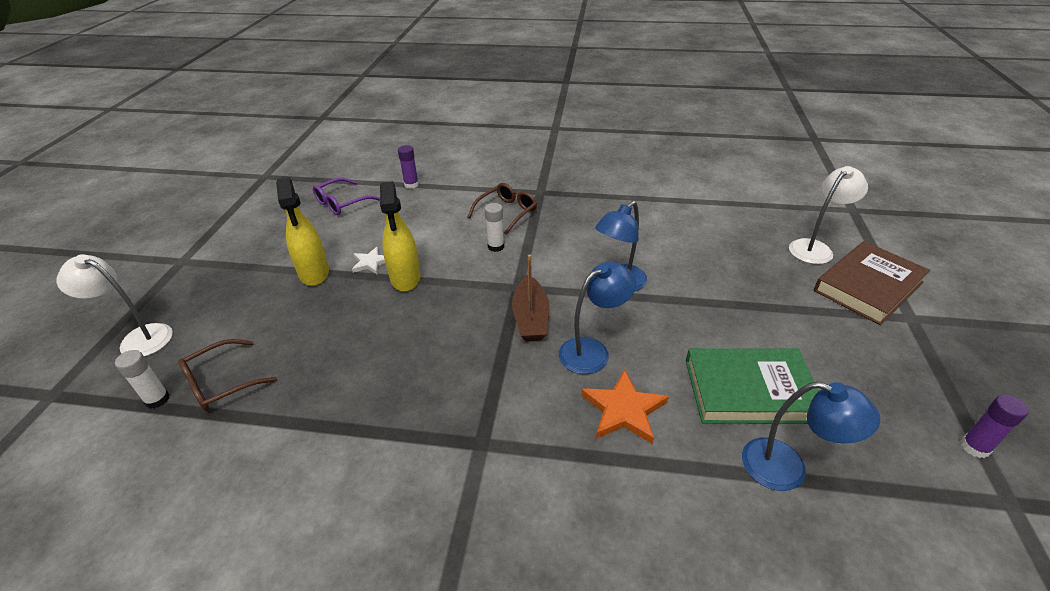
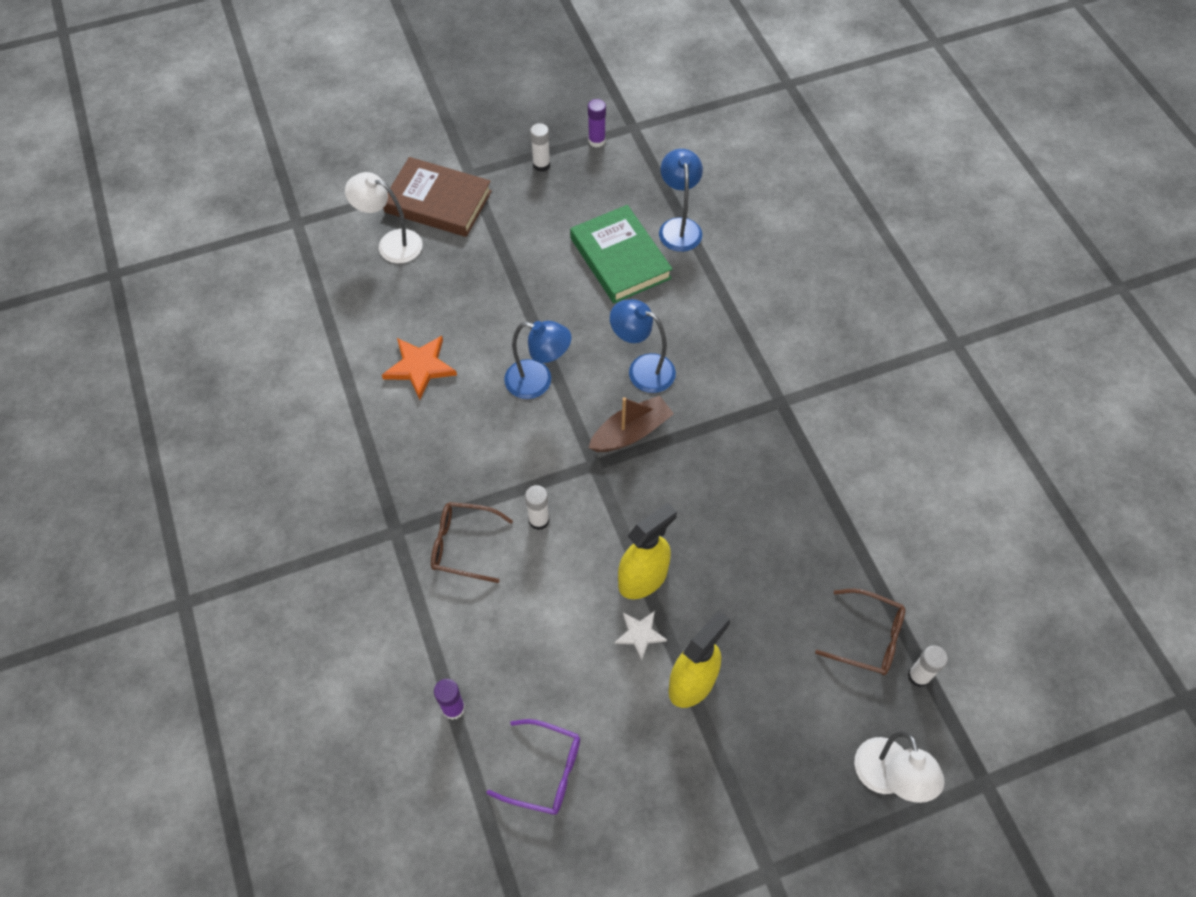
camera: 120 degrees left, 20 degrees up
orange star [581,369,669,444] -> orange star moved to [382,336,457,400]
none -> white glue stick [530,123,550,172]

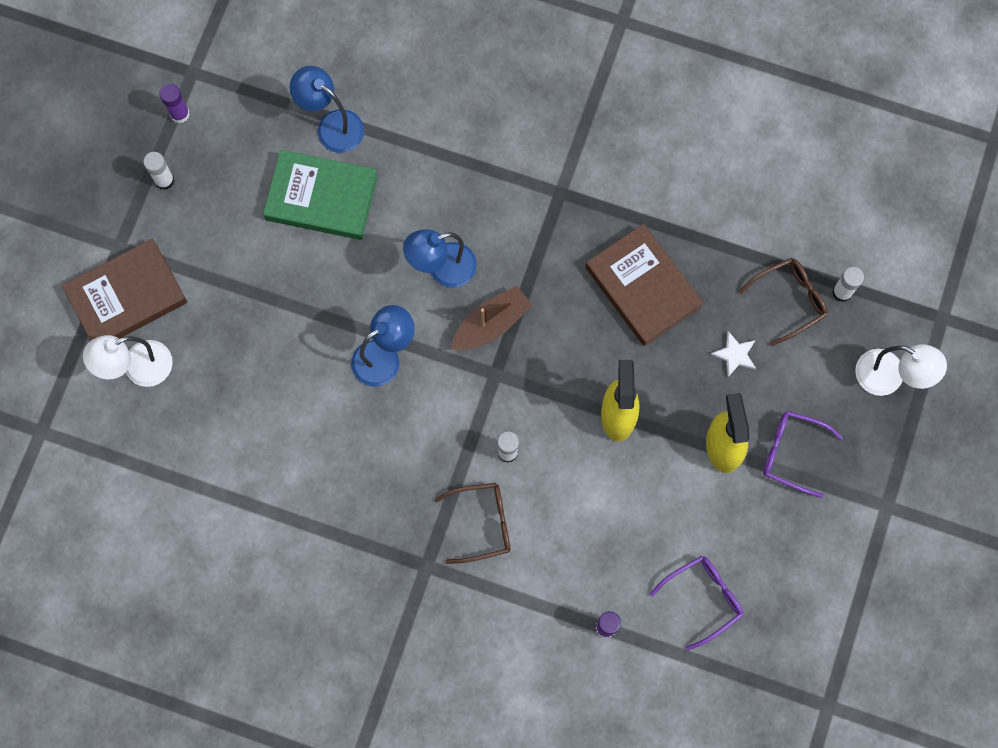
camera: 50 degrees left, 15 degrees up
orange star [382,336,457,400] -> none
brown glasses [431,502,513,583] -> brown glasses turned 150 degrees counterclockwise [435,483,511,564]
brown boat [588,396,674,452] -> brown boat turned 45 degrees clockwise [451,286,532,350]
white star [615,611,667,660] -> white star moved to [710,331,756,377]
none -> brown book [585,224,703,346]
none -> purple glasses [763,411,843,498]

